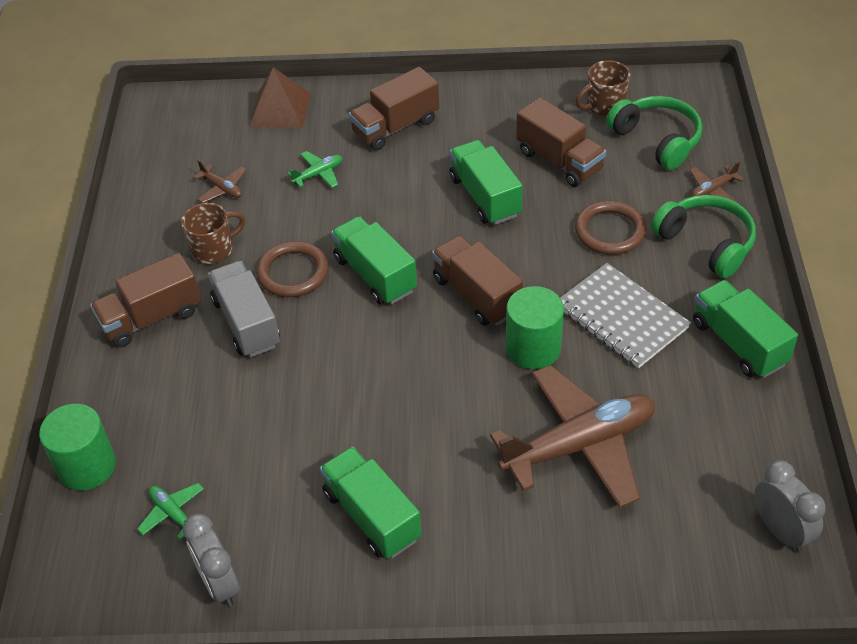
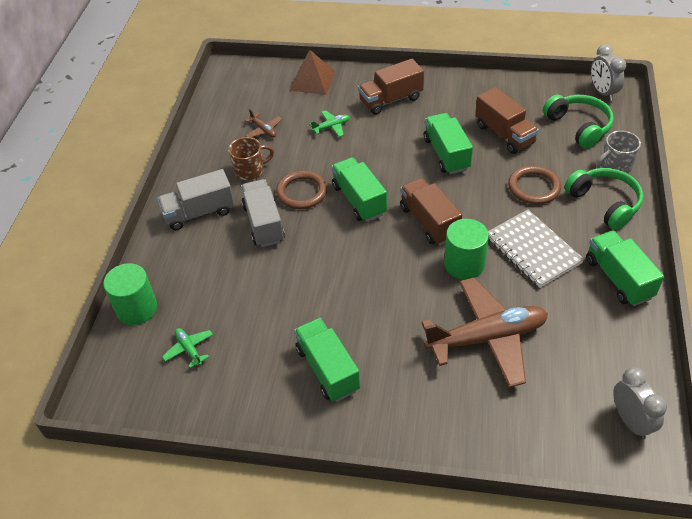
camera: 10 degrees right, 0 degrees up
brown truck [90,253,201,347] -> grey truck [157,169,234,230]
grey clock [183,514,240,607] -> grey clock moved to [591,44,626,101]
brown mug [575,60,630,117] -> none
brown plane [689,162,744,203] -> grey mug [596,131,641,173]

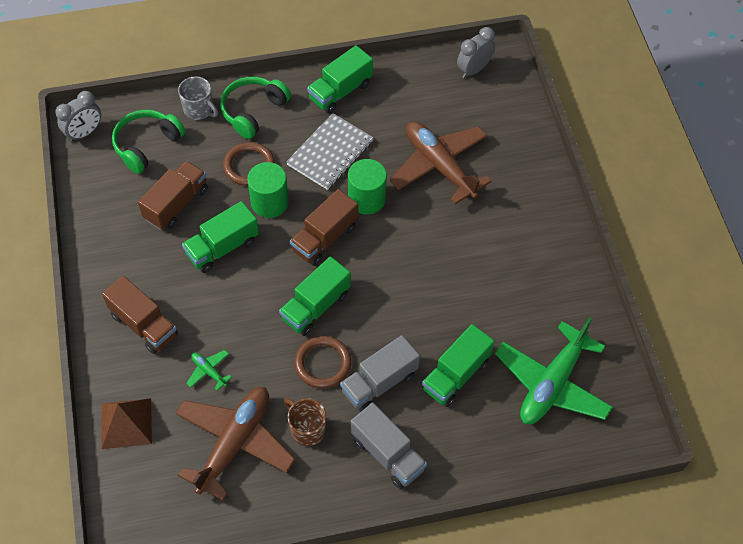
camera: 115 degrees left, 10 degrees up
green cylinder [103,263,157,325] -> green cylinder moved to [247,162,289,218]
green plane [162,328,213,368] -> green plane [495,317,613,424], size x2.43
brown plane [245,109,282,138] -> brown plane [176,387,295,500], size x2.43
green truck [294,318,360,402] -> green truck moved to [422,324,494,407]

